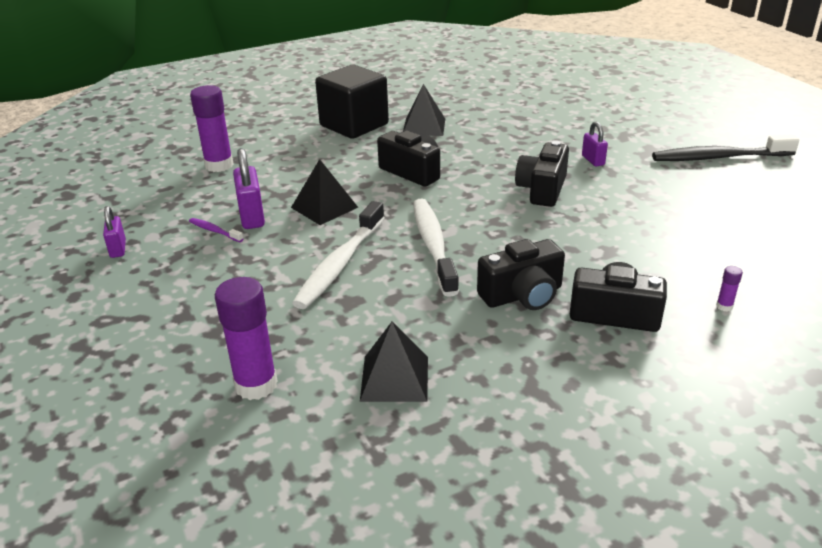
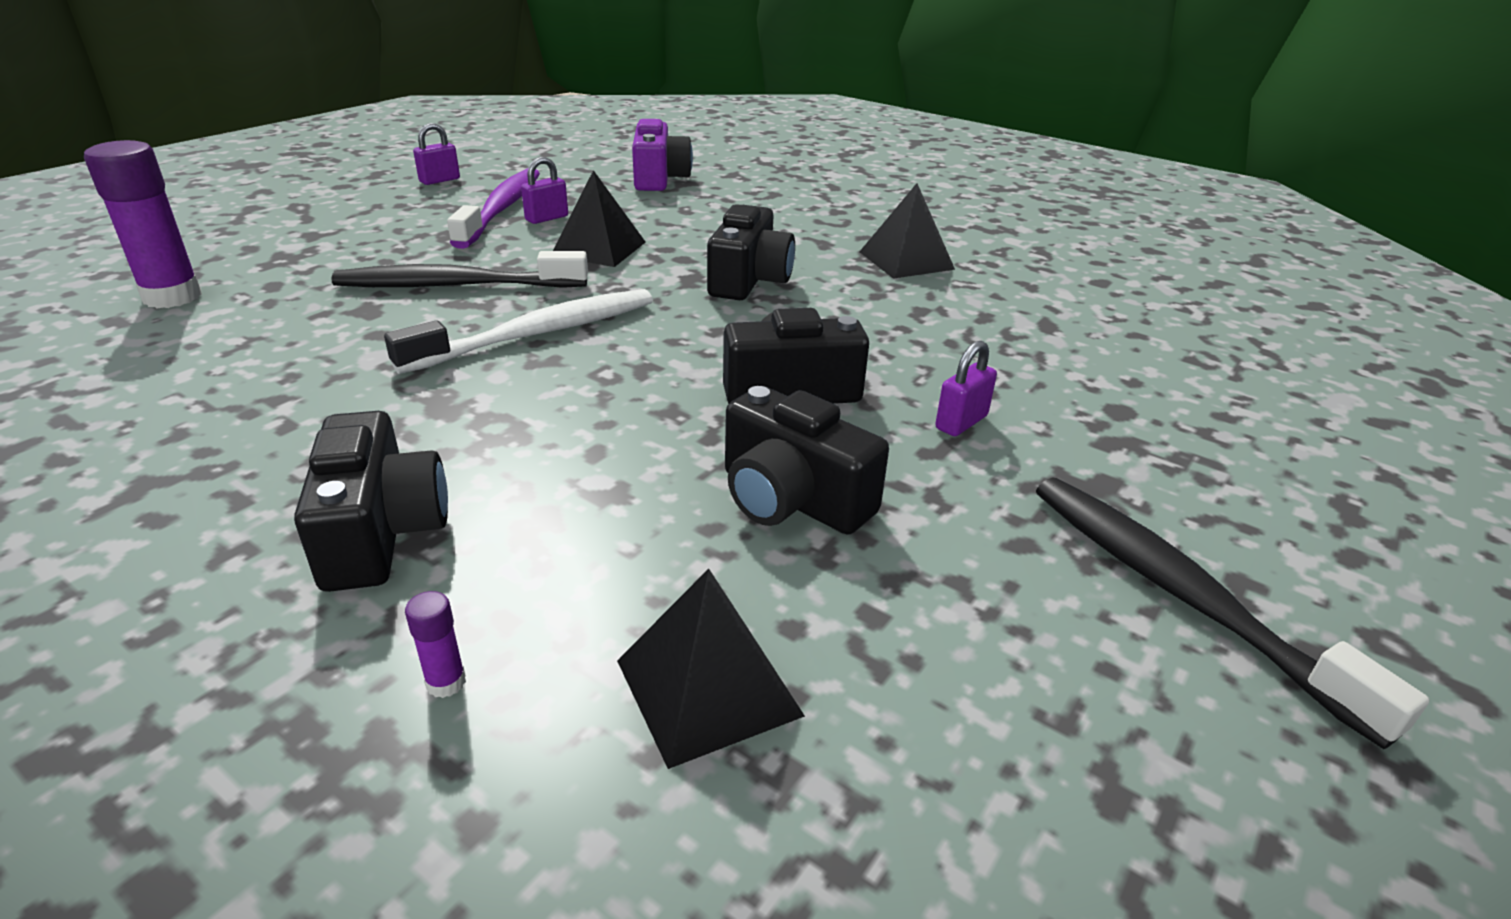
camera: 60 degrees right, 0 degrees up
purple toothbrush [189,218,243,242] -> purple toothbrush [447,168,540,249], size x2.25
purple glue stick [190,85,233,172] -> purple camera [632,119,693,191]
purple padlock [233,148,265,229] -> purple padlock [521,157,568,224], size x0.62
white toothbrush [292,201,385,309] -> black toothbrush [331,251,588,288]
black cube [315,65,389,139] -> none
black pyramid [360,321,428,402] -> black pyramid moved to [617,569,805,769]
black camera [477,239,565,310] -> black camera moved to [725,386,889,535]

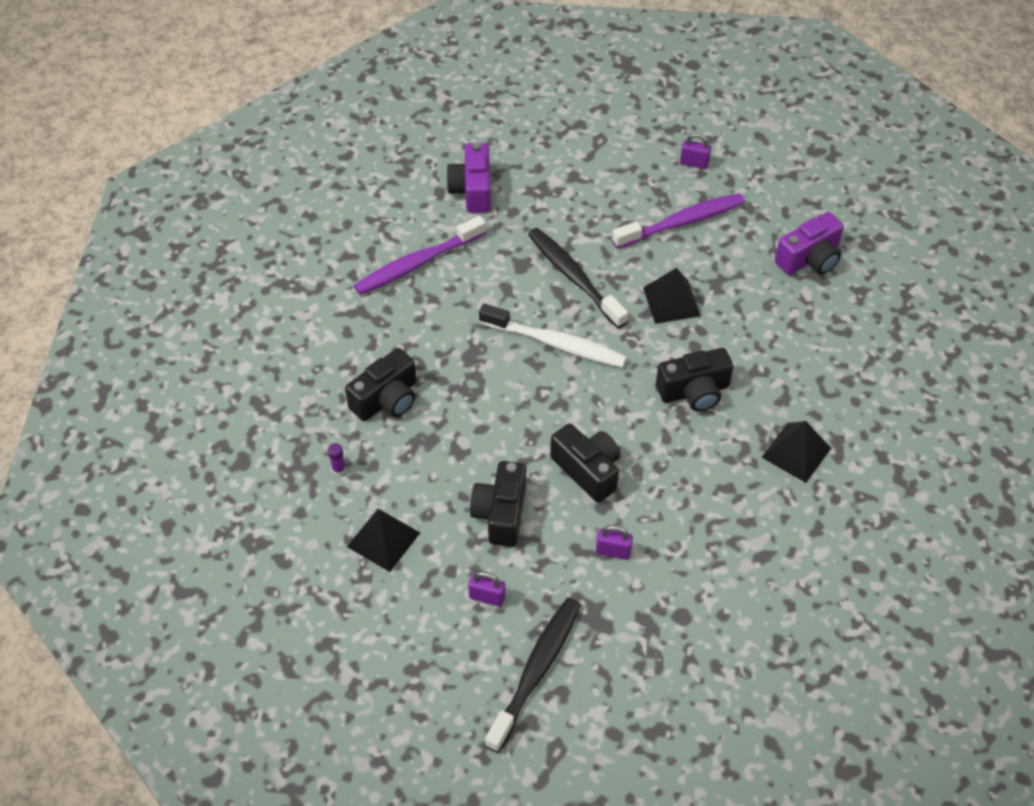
camera: 60 degrees right, 20 degrees up
purple glue stick [84,140,202,308] -> purple camera [446,142,491,213]
purple padlock [521,157,568,224] -> purple padlock moved to [468,571,505,607]
none -> purple toothbrush [354,216,486,295]

